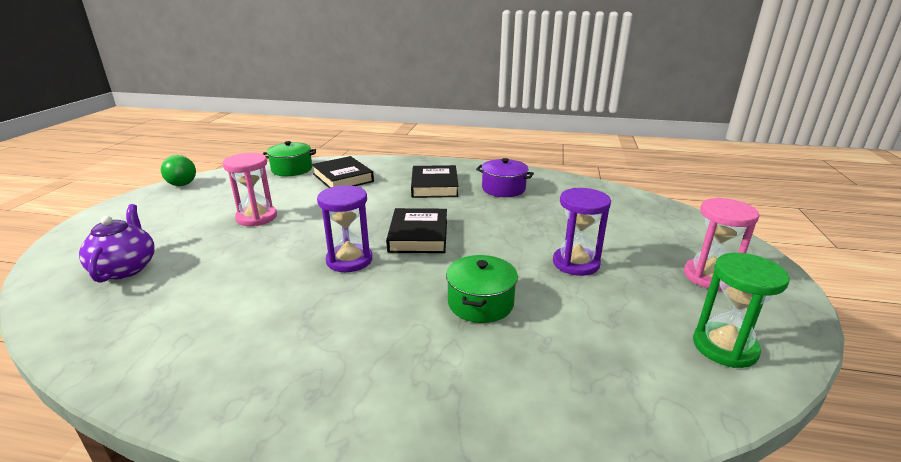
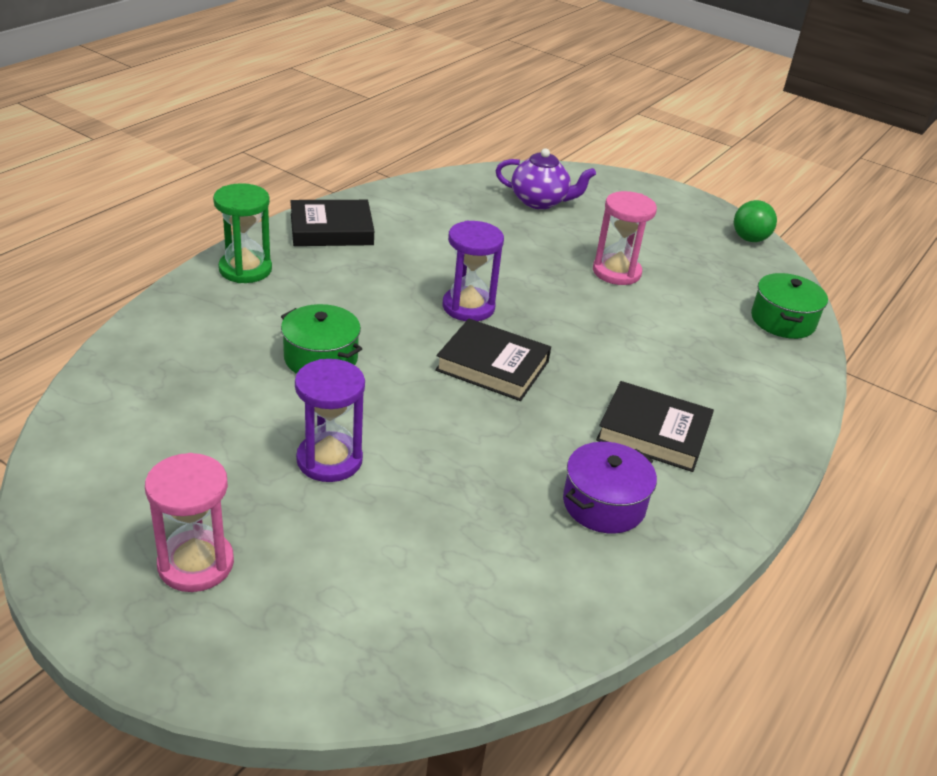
camera: 110 degrees right, 10 degrees up
black book [312,156,374,188] -> black book moved to [290,200,374,246]
green hourglass [693,253,790,368] -> green hourglass moved to [213,183,272,283]

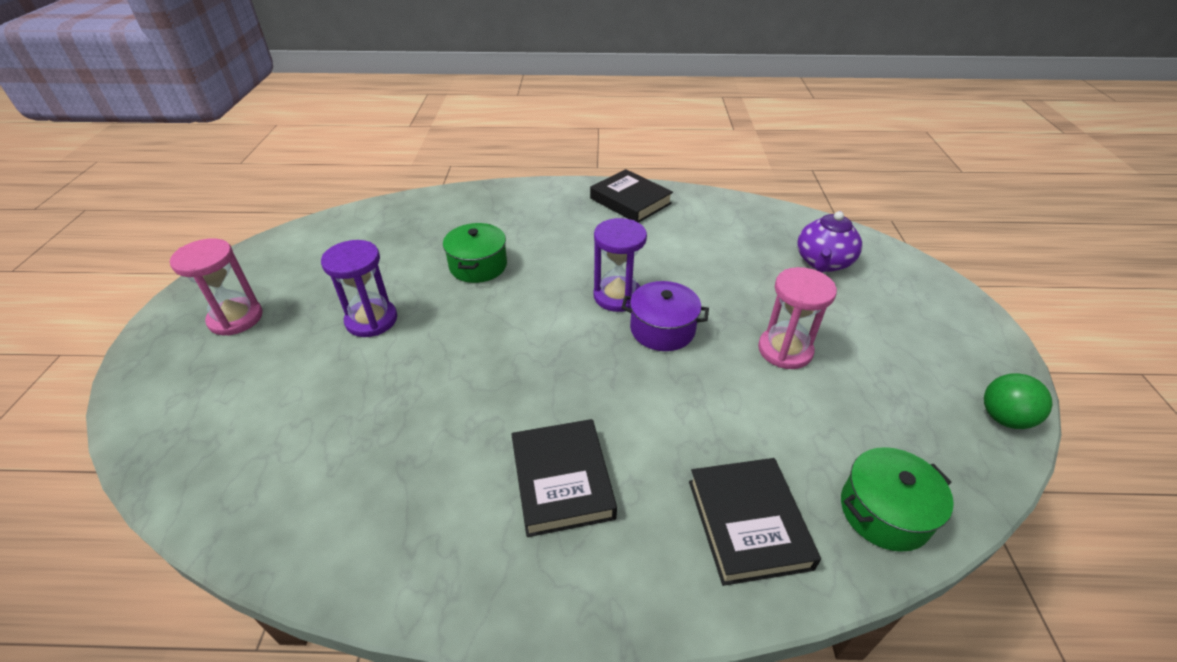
camera: 60 degrees right, 5 degrees up
green hourglass [213,183,272,283] -> none
black book [435,319,551,401] -> black book moved to [689,458,821,586]
purple teapot [495,148,596,209] -> purple teapot turned 45 degrees clockwise [797,211,862,272]
purple pot [563,442,657,534] -> purple pot moved to [621,281,709,351]

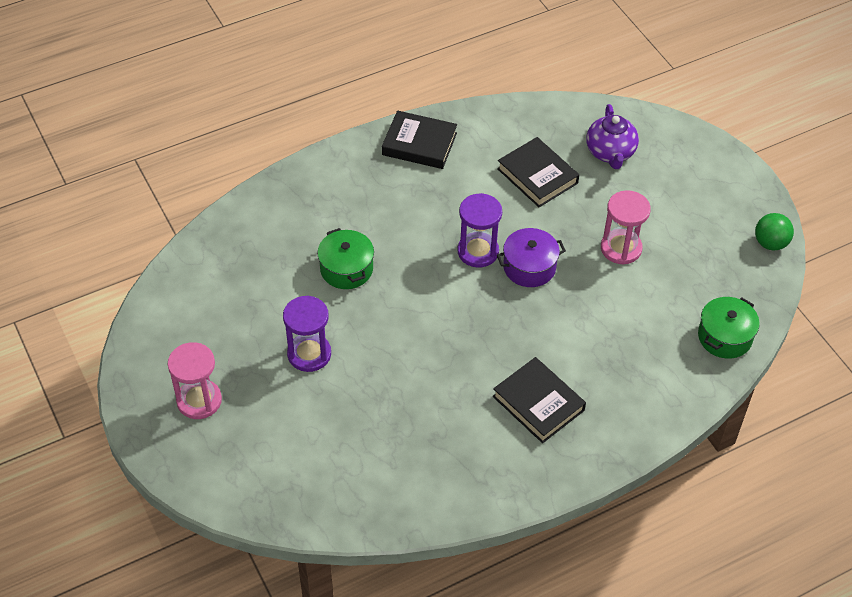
camera: 30 degrees left, 10 degrees up
black book [689,458,821,586] -> black book moved to [497,137,579,207]

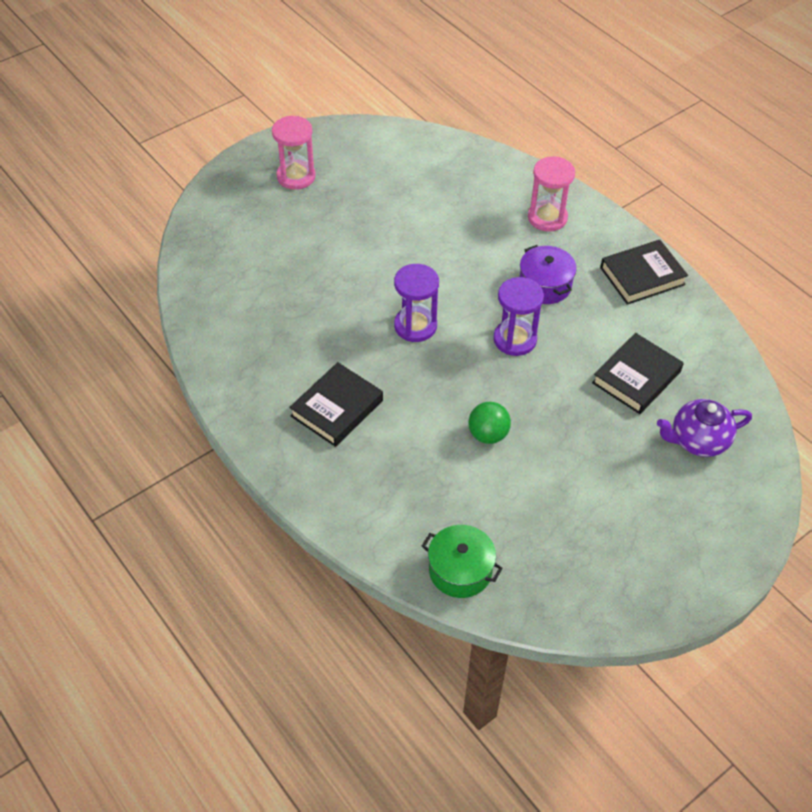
camera: 80 degrees right, 0 degrees up
purple hourglass [283,296,331,372] -> purple hourglass moved to [394,264,439,342]
green pot [317,228,374,289] -> none
black book [382,110,457,169] -> black book turned 60 degrees clockwise [600,240,688,305]
purple pot [497,228,566,287] -> purple pot moved to [520,245,577,304]
pink hourglass [601,190,651,265] -> pink hourglass moved to [528,156,575,232]
green ball [755,213,794,250] -> green ball moved to [468,402,511,444]

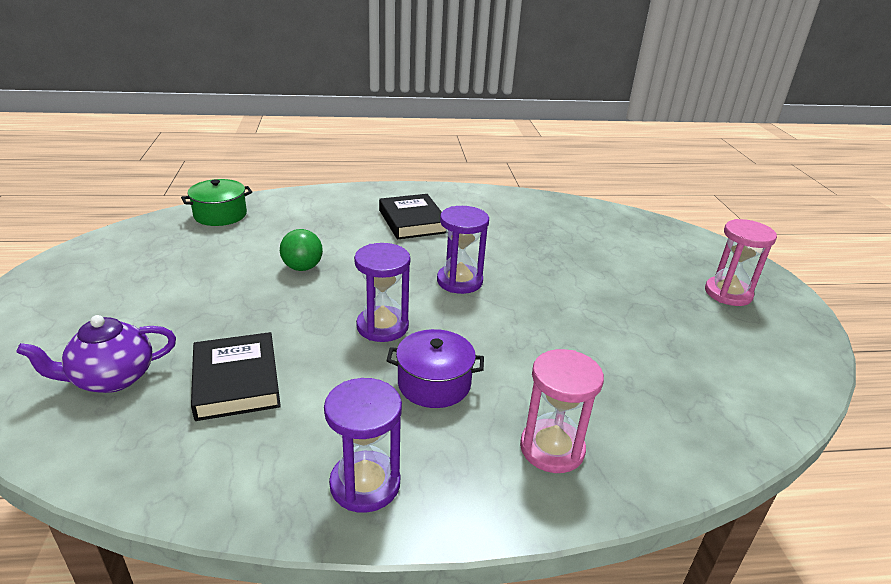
camera: 120 degrees right, 20 degrees down
black book [600,240,688,305] -> purple hourglass [324,378,402,513]
purple teapot [657,399,752,457] -> purple teapot turned 135 degrees counterclockwise [16,315,176,393]

